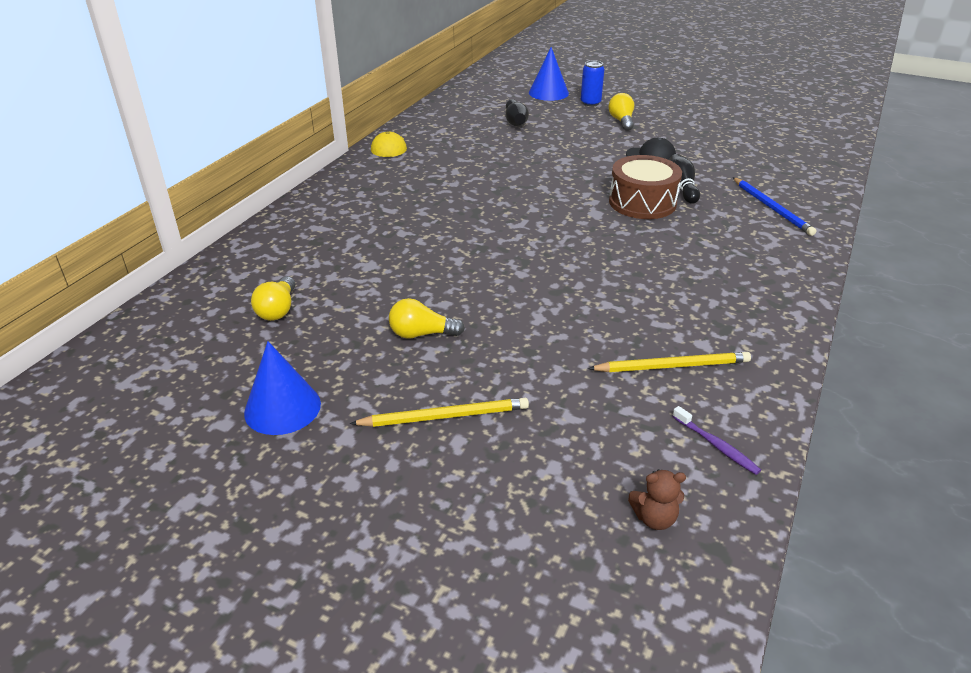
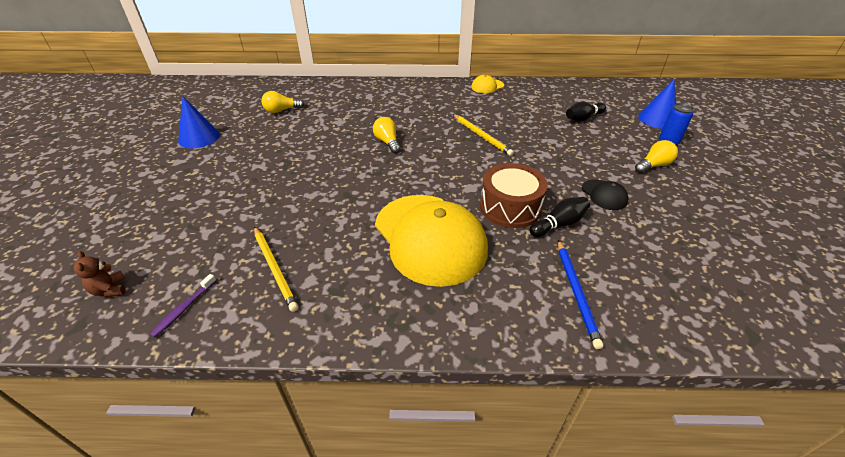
camera: 65 degrees right, 5 degrees up
yellow pencil [350,398,529,427] -> yellow pencil moved to [453,114,514,156]
yellow light bulb [389,298,465,339] -> yellow light bulb moved to [373,117,401,153]
blue pencil [733,177,817,236] -> blue pencil turned 45 degrees counterclockwise [558,240,603,349]
none -> yellow cap [375,195,488,287]

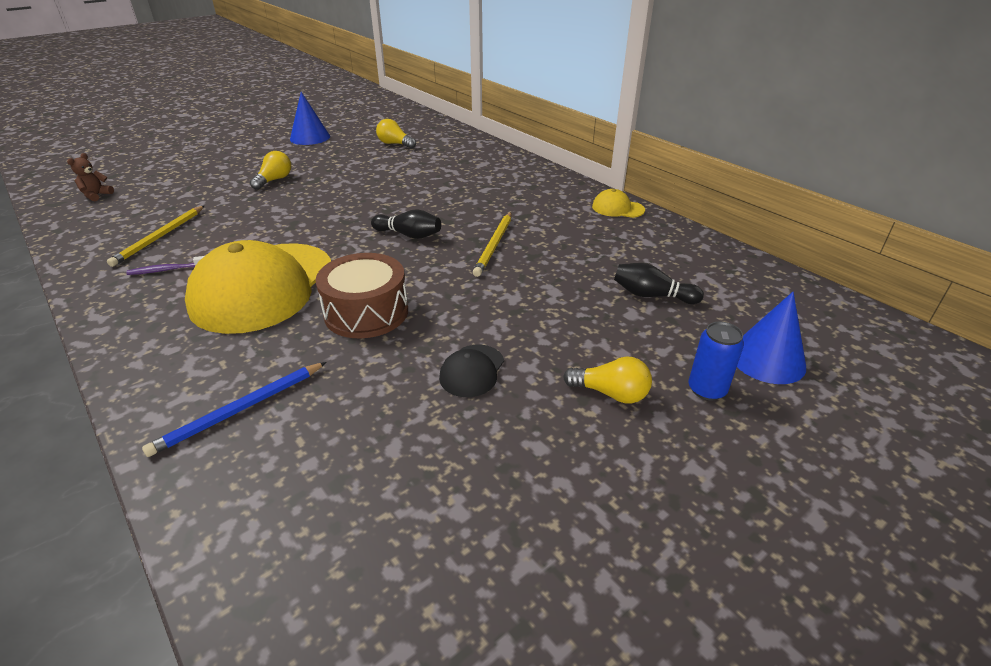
camera: 50 degrees right, 5 degrees down
purple toothbrush [150,274,216,338] -> purple toothbrush moved to [126,256,204,275]
yellow light bulb [373,117,401,153] -> yellow light bulb moved to [250,151,291,190]
black bowling pin [530,197,590,237] -> black bowling pin moved to [371,209,441,239]

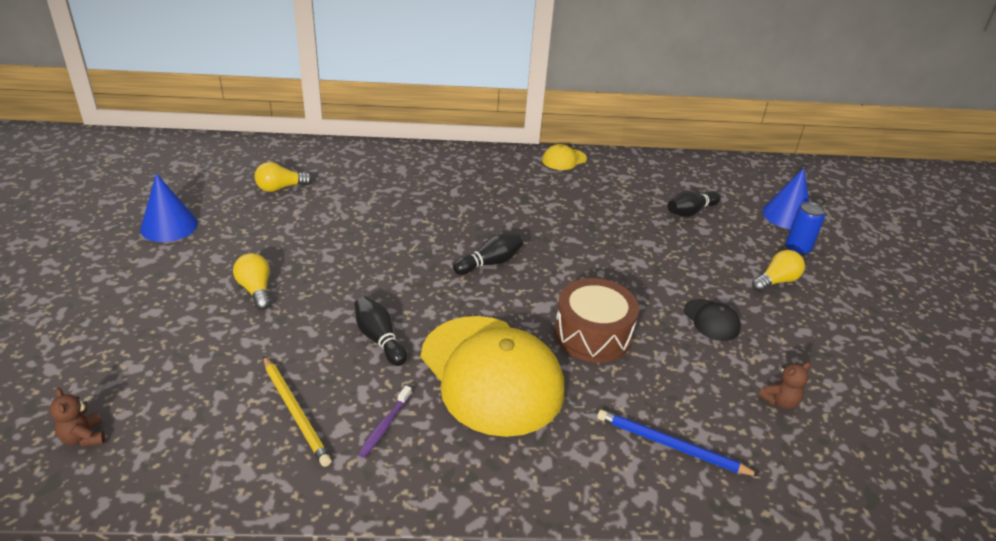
camera: 55 degrees left, 0 degrees up
blue pencil [142,362,326,457] -> blue pencil turned 120 degrees clockwise [597,410,760,476]
yellow pencil [473,212,512,277] -> none
none -> black bowling pin [354,296,407,366]
none -> brown teddy bear [758,362,811,409]

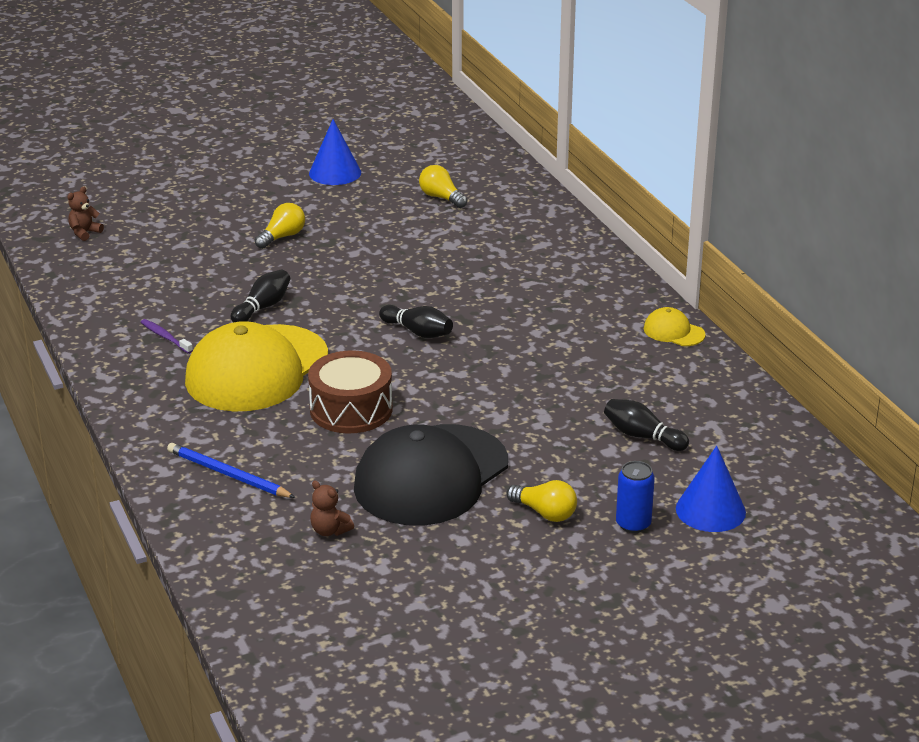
camera: 70 degrees right, 5 degrees down
yellow pencil [263,356,332,467] -> none
purple toothbrush [358,386,412,458] -> purple toothbrush turned 45 degrees clockwise [141,319,193,354]
blue pencil [597,410,760,476] -> blue pencil turned 60 degrees counterclockwise [167,443,296,498]
black cap [684,299,741,341] -> black cap [354,424,508,526], size x2.41

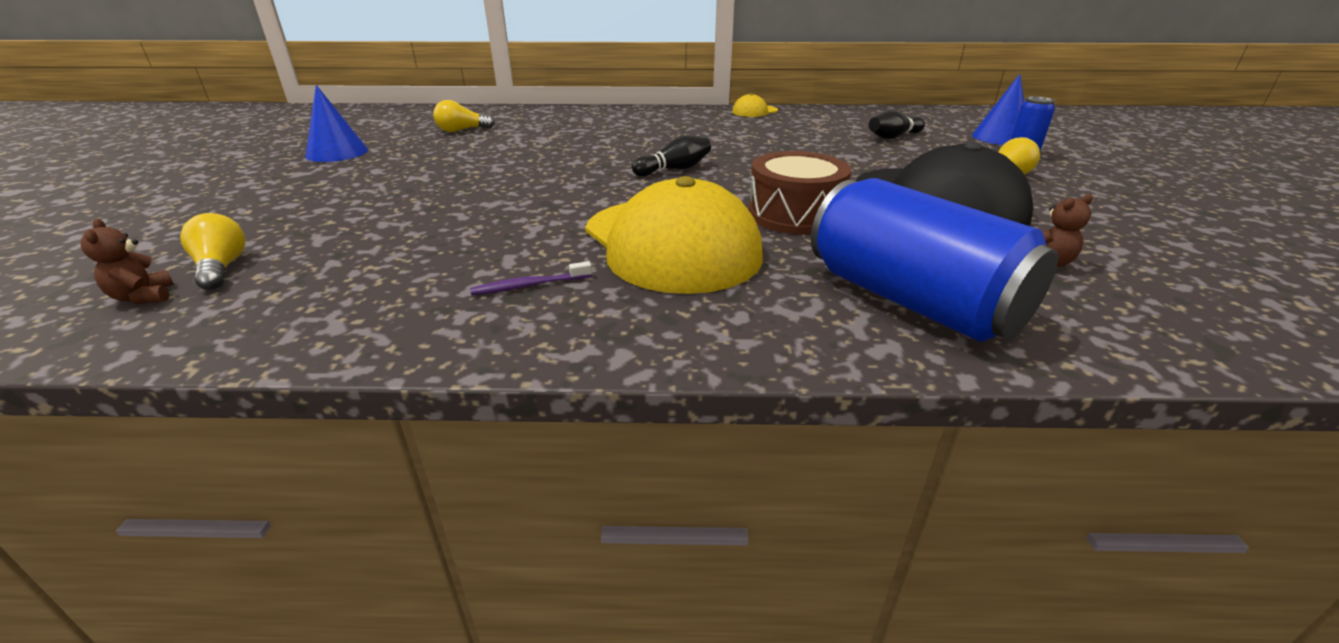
camera: 65 degrees left, 0 degrees up
blue pencil [167,443,296,498] -> blue can [811,178,1058,342]
black bowling pin [231,269,290,322] -> none
yellow light bulb [255,203,305,249] -> yellow light bulb moved to [180,213,245,290]

